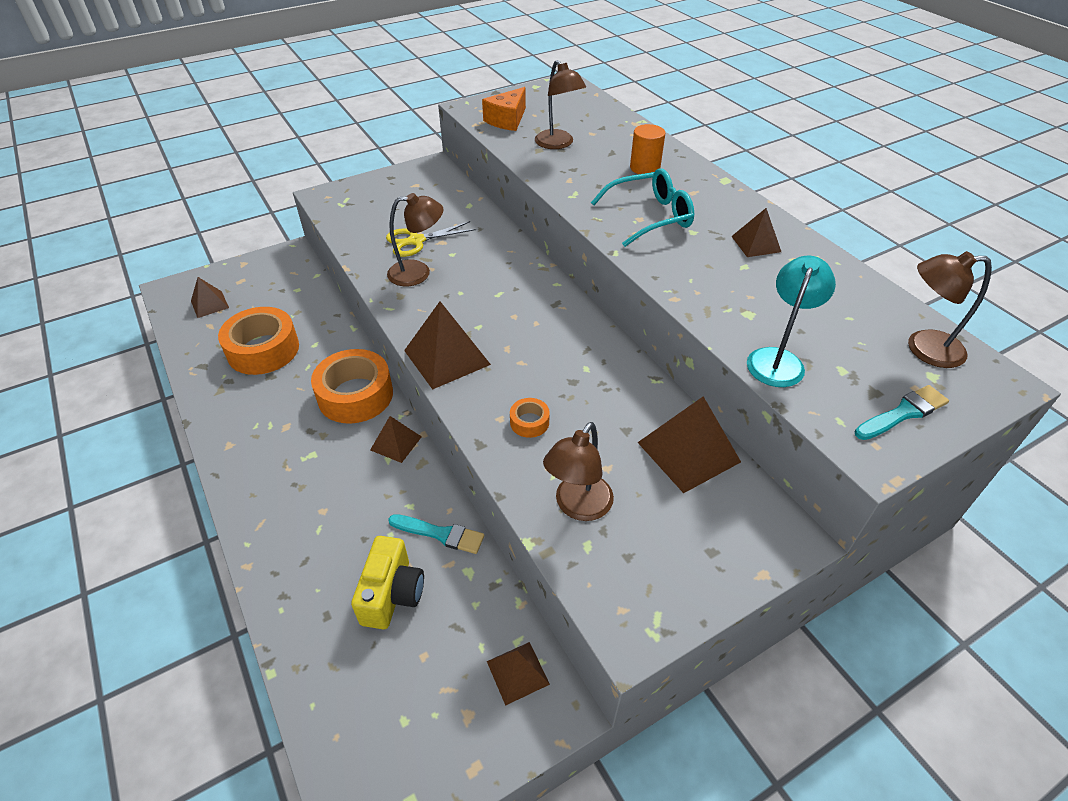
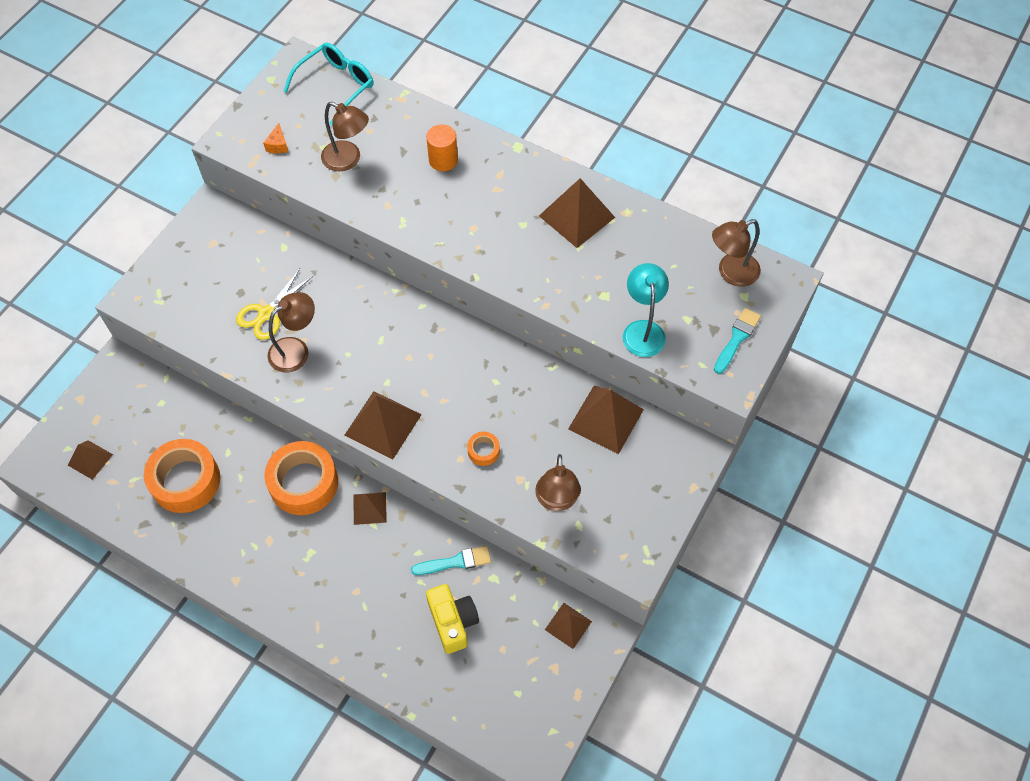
camera: 30 degrees left, 15 degrees up
orange cheese [482,87,526,131] -> orange cheese [263,123,288,153], size x0.54
turquoise glasses [591,168,694,247] -> turquoise glasses moved to [284,42,374,126]
brown pyramid [731,208,781,257] -> brown pyramid [539,178,615,248], size x1.70

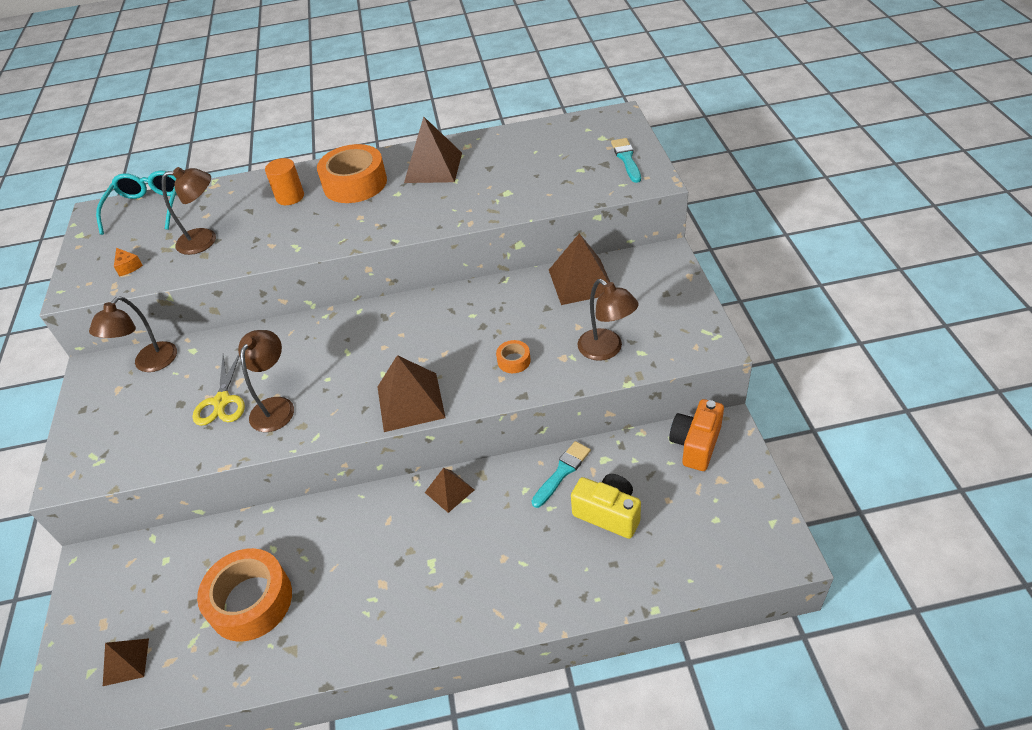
camera: 35 degrees left, 15 degrees down
orange tape [264,441,338,515] -> orange tape moved to [317,144,387,203]
brown pyramid [545,603,592,649] -> orange camera [669,399,724,471]
turquoise lamp [623,263,669,357] -> none
brown lamp [712,219,761,287] -> brown lamp moved to [89,296,177,372]

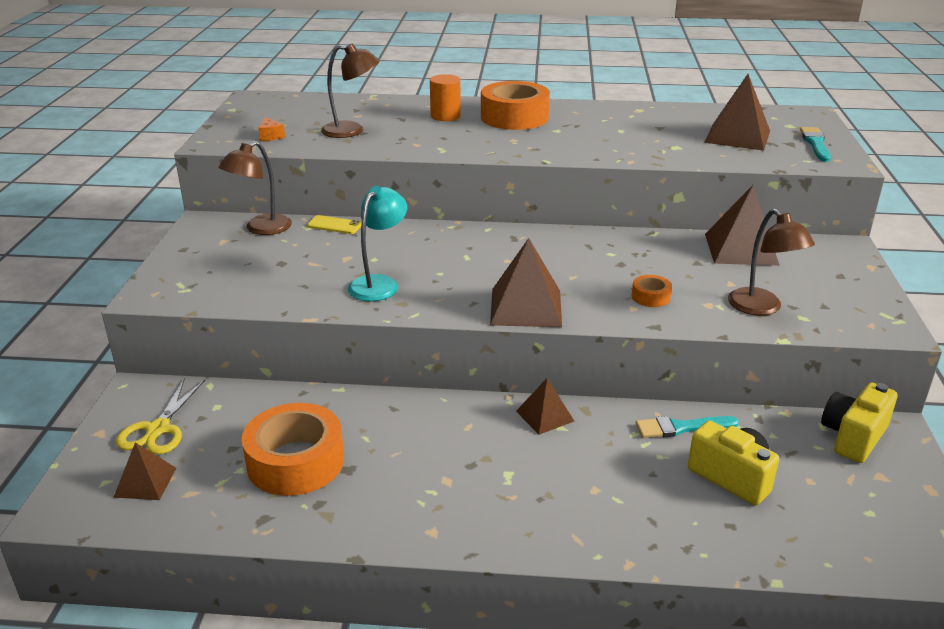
camera: 10 degrees right, 15 degrees down
turquoise glasses [96,171,177,235] -> none
yellow scissors [193,354,245,426] -> yellow scissors moved to [116,378,205,455]
brown lamp [238,330,294,432] -> turquoise lamp [348,186,407,302]
brown pyramid [404,117,462,183] -> brown pyramid moved to [704,74,770,151]
turquoise brush [532,441,591,508] -> turquoise brush turned 150 degrees counterclockwise [636,416,739,438]
orange camera [669,399,724,471] -> yellow camera [821,382,897,463]
none -> yellow phone [307,215,362,234]

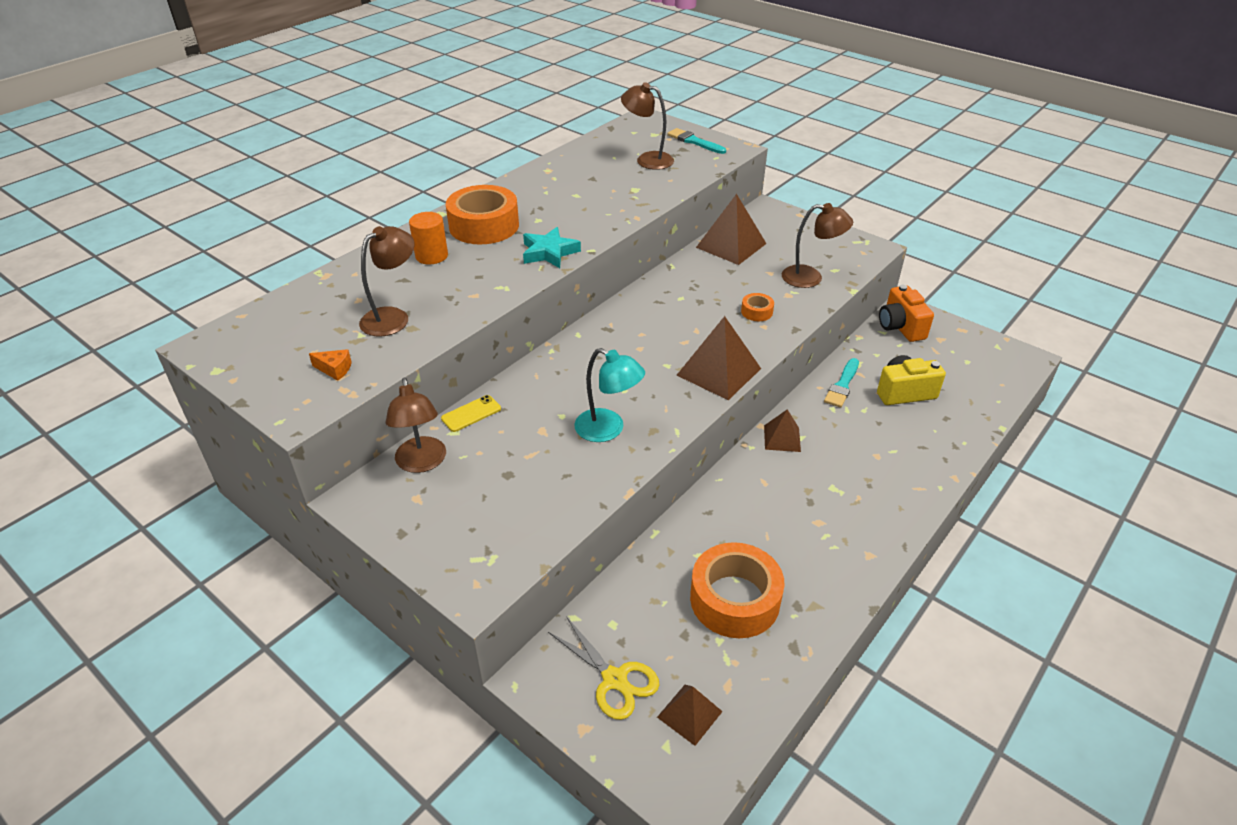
camera: 55 degrees left, 10 degrees up
turquoise lamp [348,186,407,302] -> turquoise lamp turned 150 degrees clockwise [574,348,645,442]
brown pyramid [704,74,770,151] -> brown lamp [621,82,674,170]
yellow camera [821,382,897,463] -> orange camera [879,285,934,342]
none -> turquoise star [523,227,581,268]

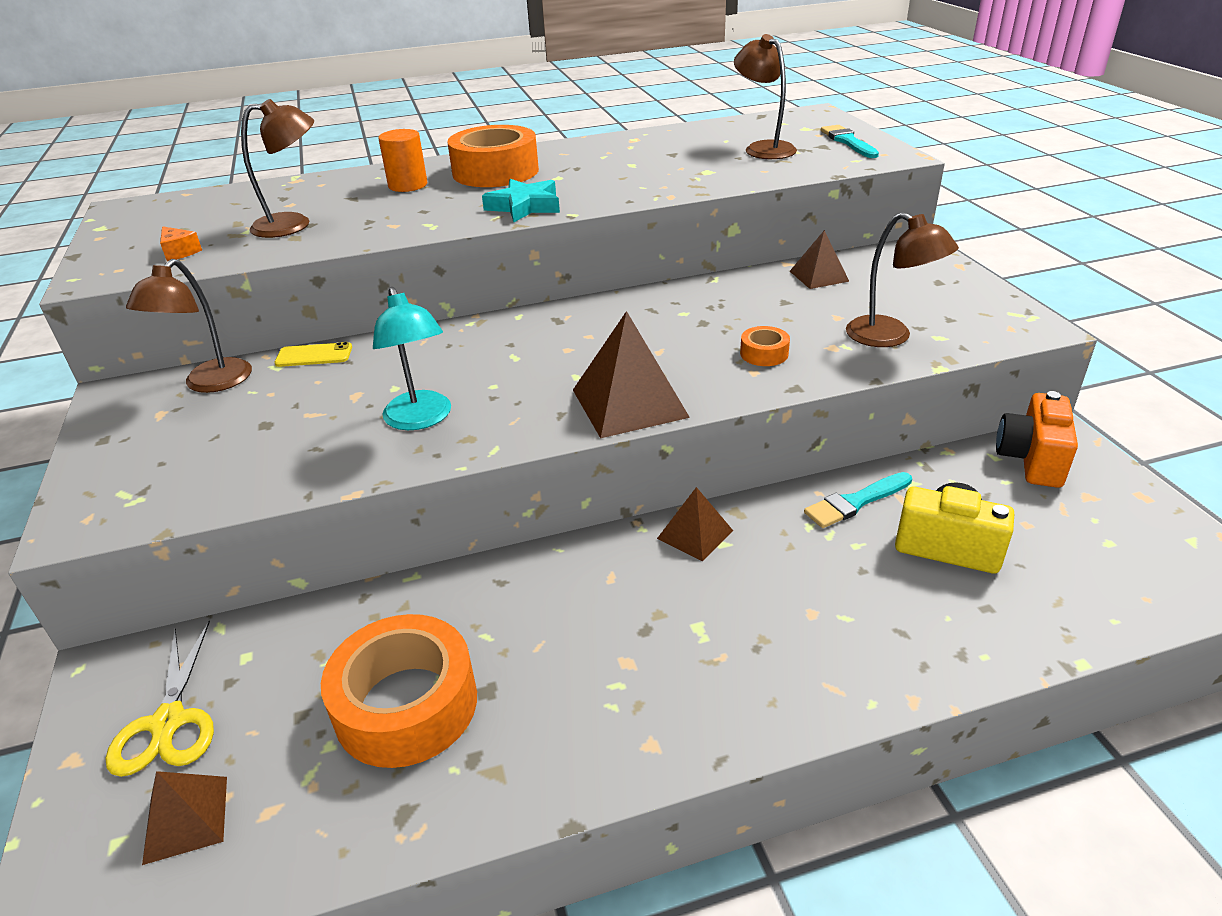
camera: 35 degrees right, 5 degrees down
brown pyramid [696,194,767,265] -> brown pyramid [790,230,849,289], size x0.59

